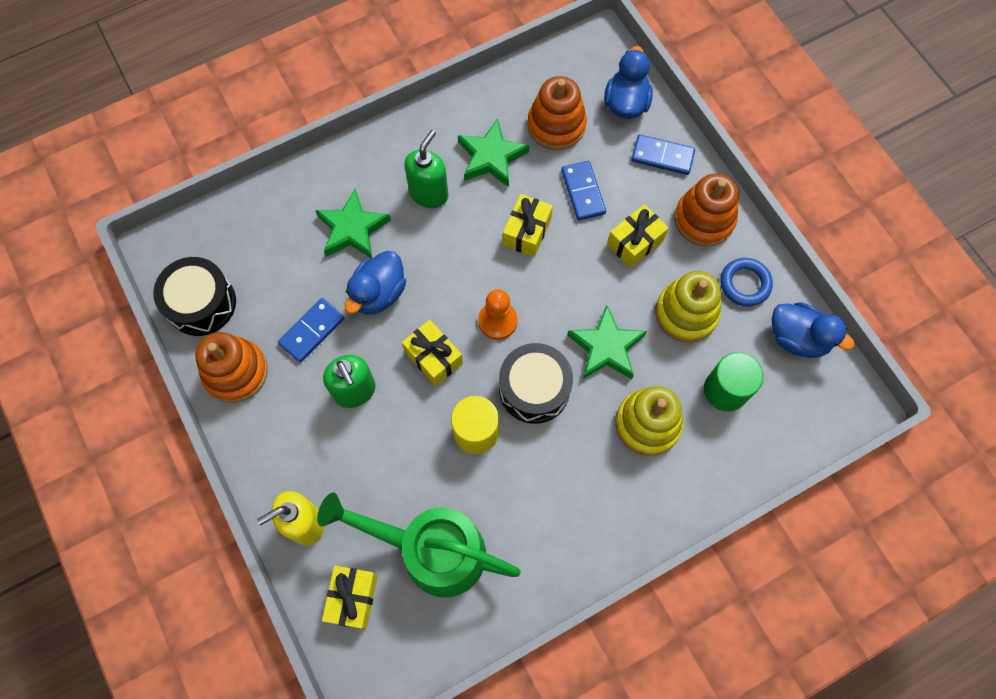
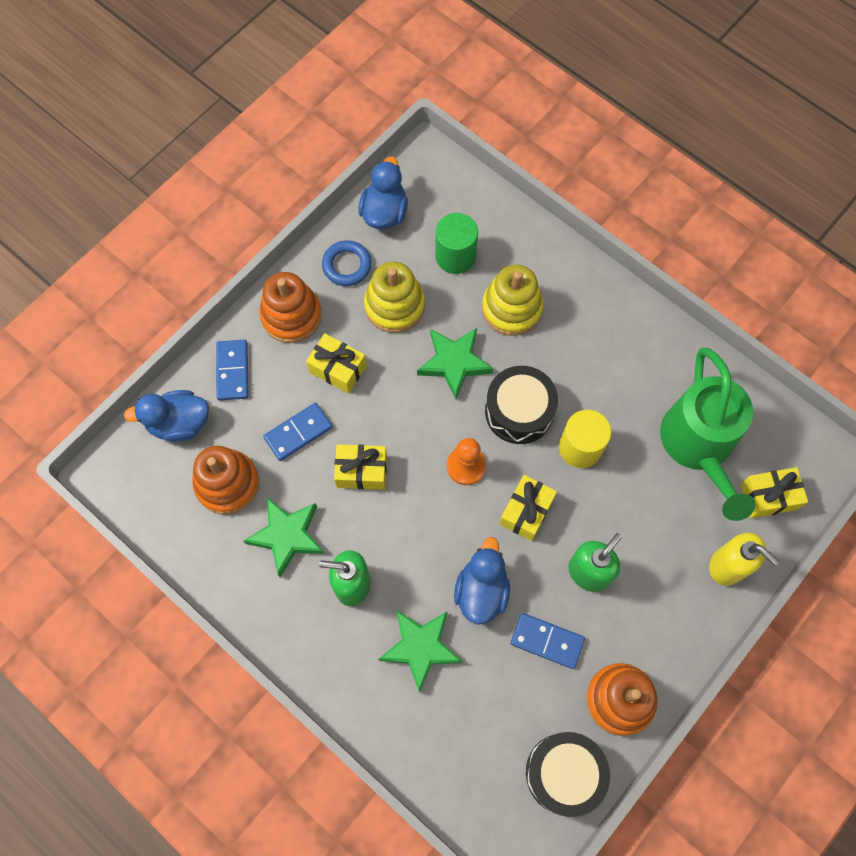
camera: 110 degrees left, 0 degrees up
blue duck [345,251,406,315] -> blue duck turned 90 degrees counterclockwise [454,537,510,625]

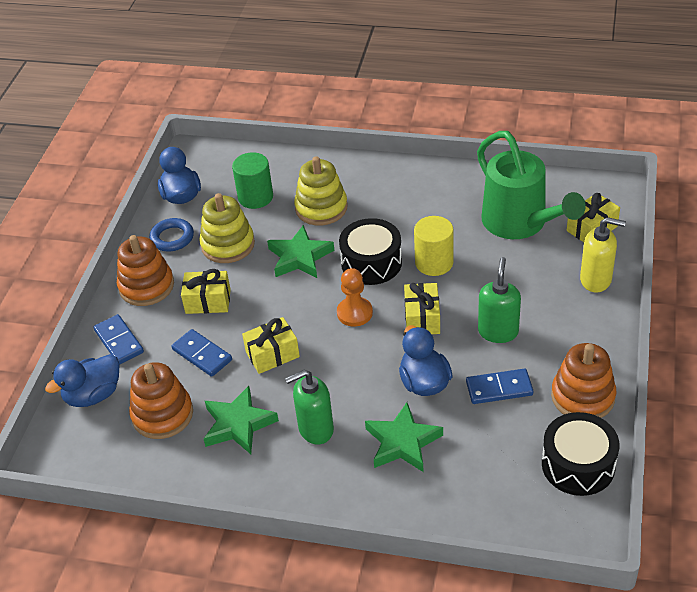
camera: 25 degrees left, 25 degrees down
blue domino [263,403,333,461] -> blue domino turned 75 degrees counterclockwise [171,329,232,377]

